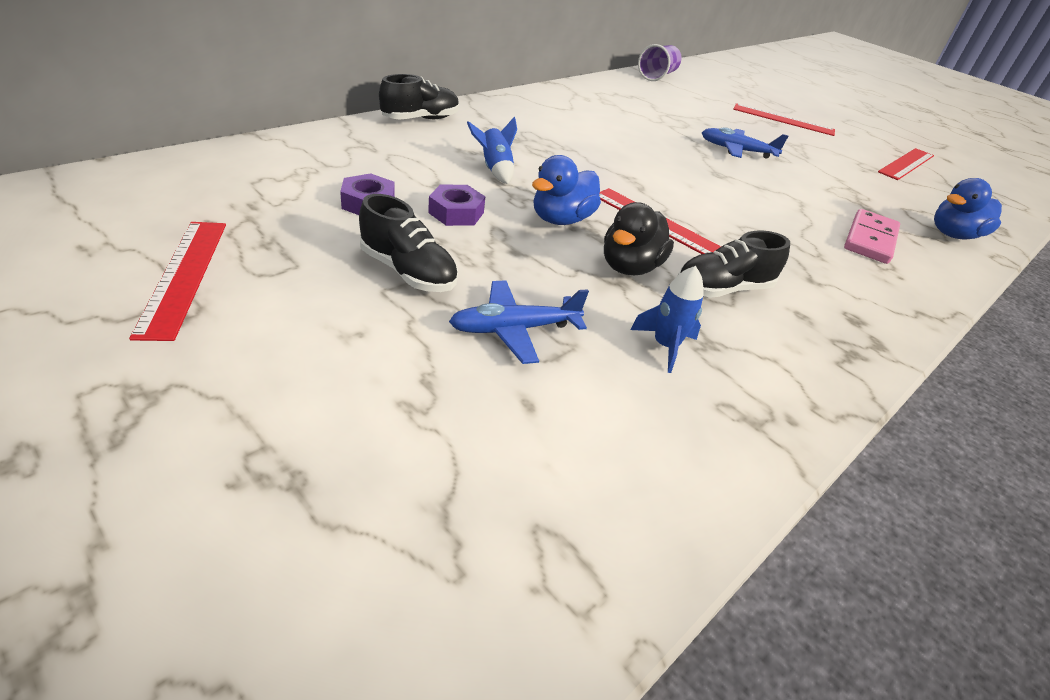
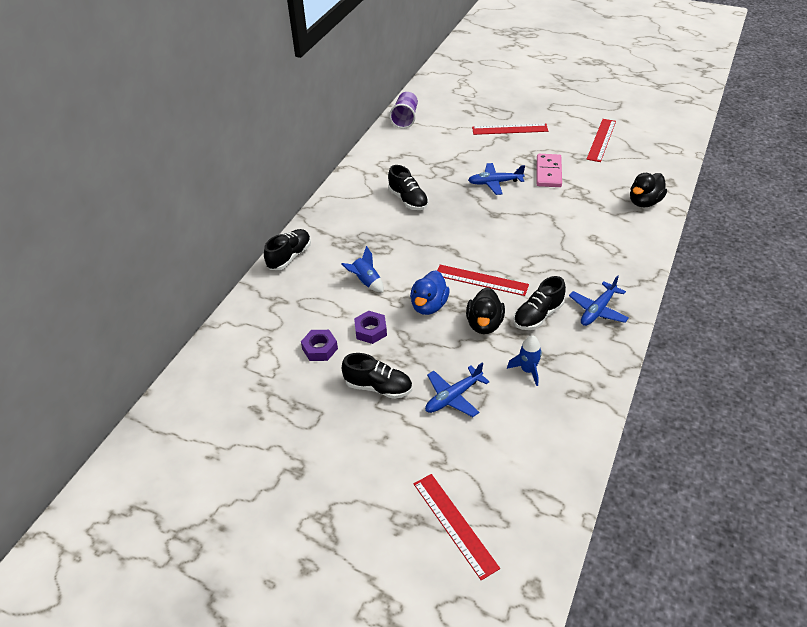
camera: 15 degrees left, 5 degrees up
red ruler [129,222,226,341] -> red ruler moved to [414,474,500,580]
pink domino [844,209,900,264] -> pink domino moved to [536,154,562,187]
blue duck [934,178,1002,240] -> black duck [630,173,667,207]
none -> black shoe [388,165,429,210]
none -> blue plane [569,275,629,326]

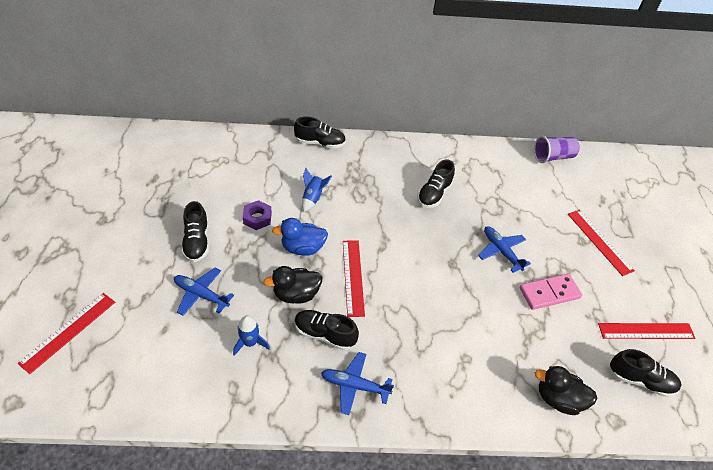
camera: 60 degrees right, 5 degrees up
purple nut [301,330,338,361] -> none
none -> black shoe [610,349,682,397]

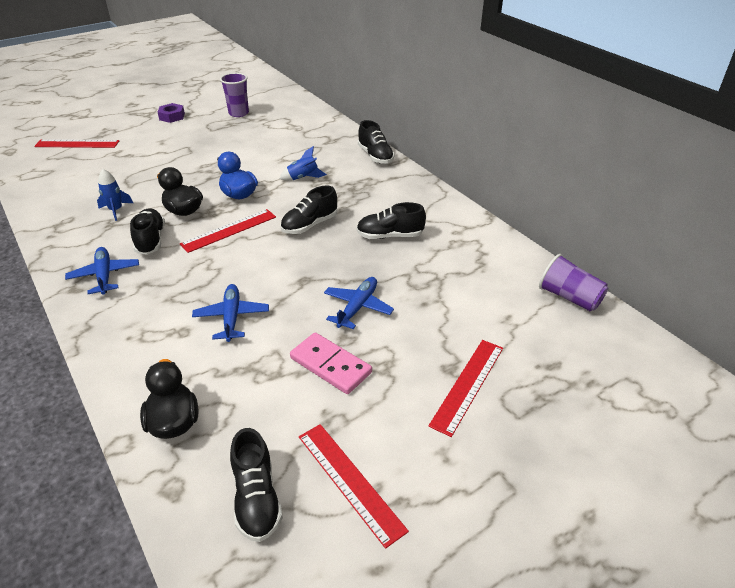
camera: 60 degrees right, 10 degrees down
blue plane [174,268,234,316] -> blue plane moved to [192,284,269,342]
black shoe [181,201,209,262] -> black shoe moved to [280,185,337,234]
purple nut [243,200,272,230] -> purple nut moved to [158,103,185,123]
none -> purple cup [220,73,249,117]

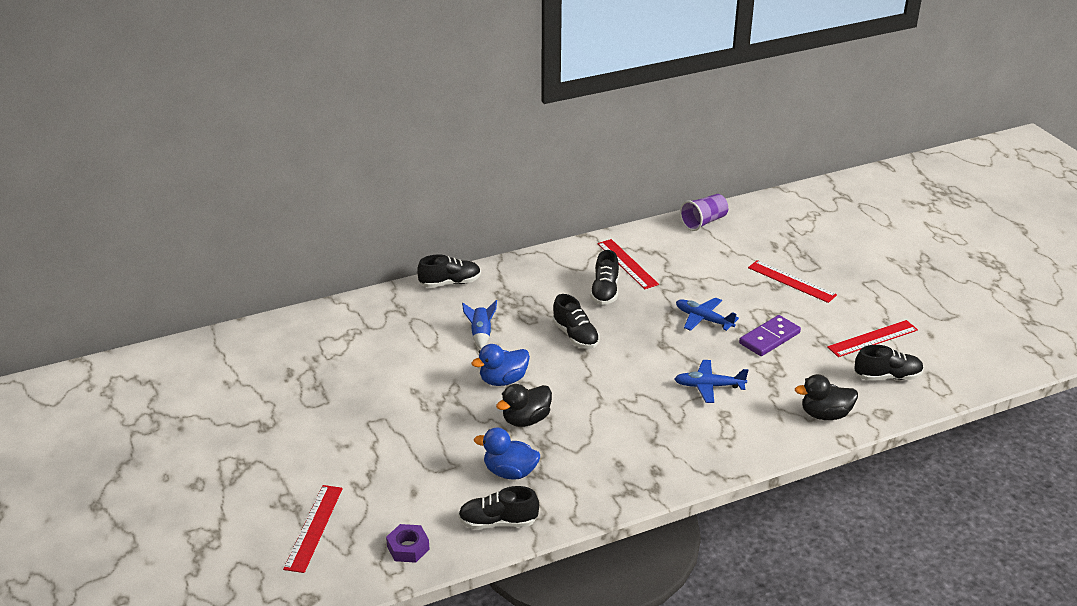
camera: 80 degrees left, 5 degrees down
blue plane [65,247,139,295] -> none
blue rocket [97,169,133,221] -> blue duck [474,427,540,480]
black shoe [130,208,165,255] -> black shoe moved to [458,486,539,529]
purple nut [158,103,185,123] -> purple nut moved to [386,524,430,563]
red ruler [180,209,276,253] -> red ruler moved to [597,239,659,289]
purple cup [220,73,249,117] -> none
pink domino [290,332,372,394] -> purple domino [739,315,801,356]

